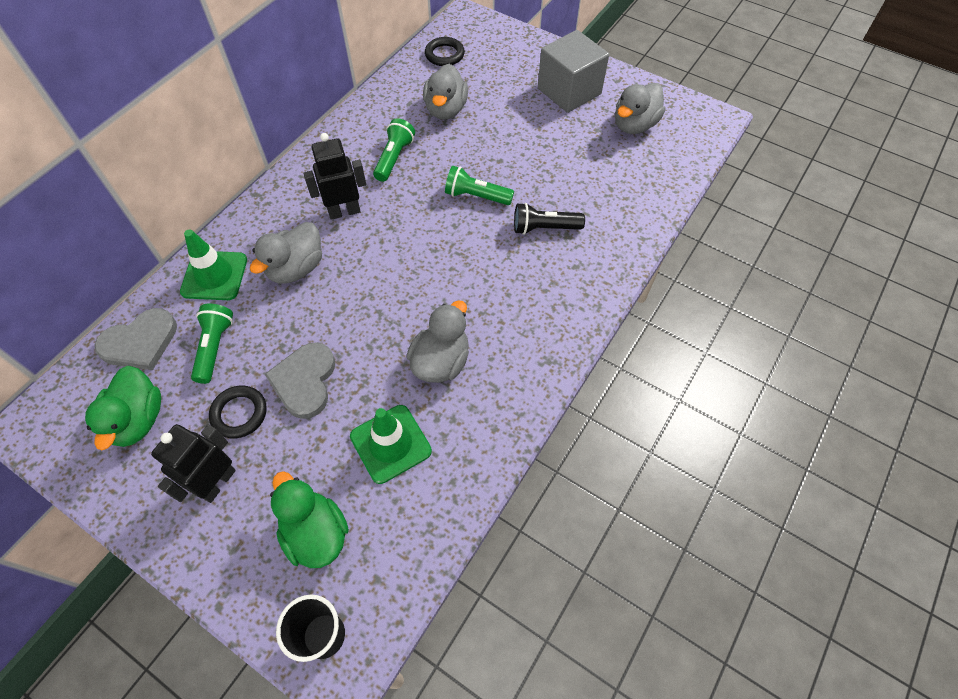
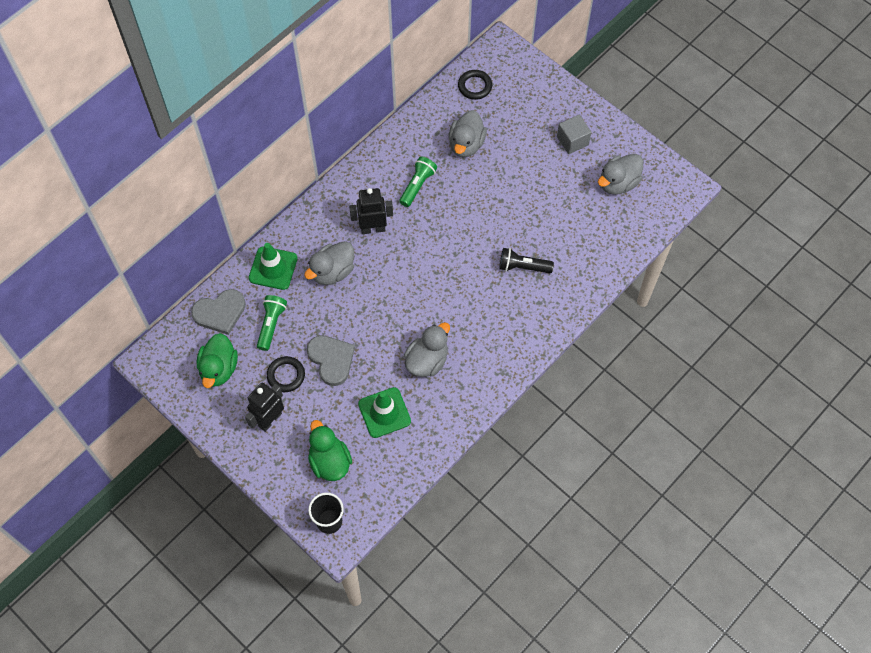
camera: 10 degrees right, 5 degrees up
grey heart [265,342,335,419] -> grey heart turned 135 degrees clockwise [307,335,355,386]
green flashlight [445,166,514,205] -> none
grey cube [538,30,609,113] -> grey cube [557,115,591,154], size x0.61

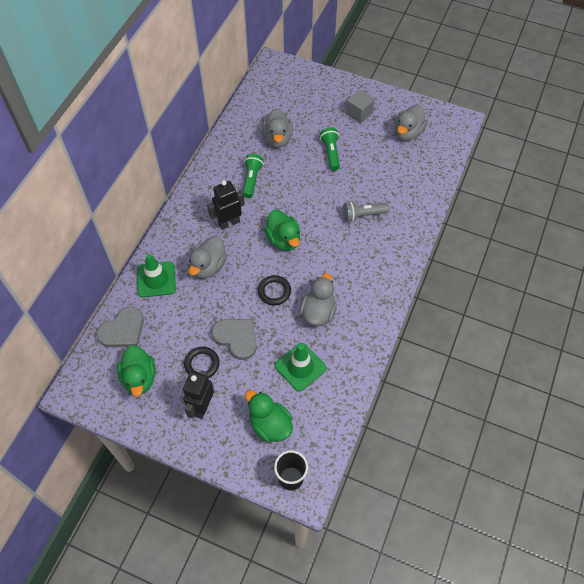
camera: 20 degrees left, 5 degrees down
green flashlight [257,295,287,351] -> green flashlight moved to [320,127,340,171]
black ring [458,70,492,100] -> black ring moved to [258,275,291,305]
black flashlight [499,248,554,273] -> grey flashlight [343,202,390,222]
none -> green duck [264,210,301,251]

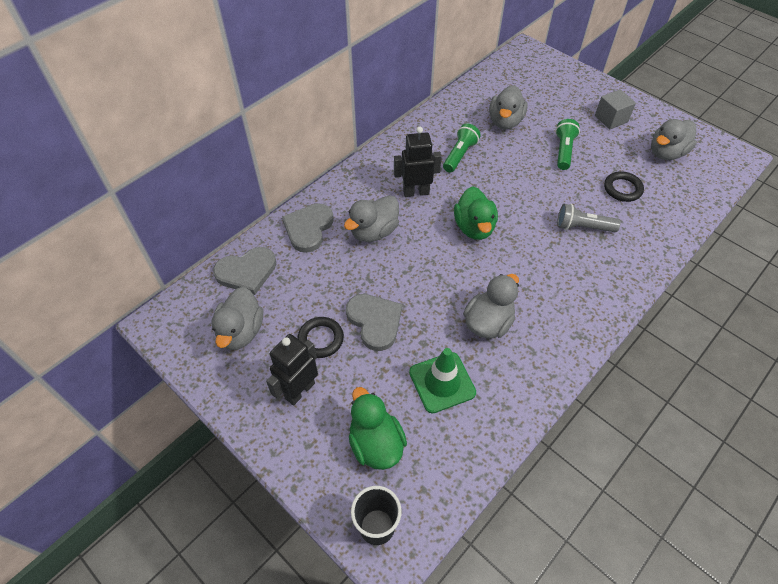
camera: 20 degrees right, 5 degrees down
green duck [117,345,156,396] -> grey duck [211,287,263,350]
green traffic cone [137,254,176,297] -> grey heart [282,204,334,253]
black ring [258,275,291,305] -> black ring moved to [604,171,644,202]

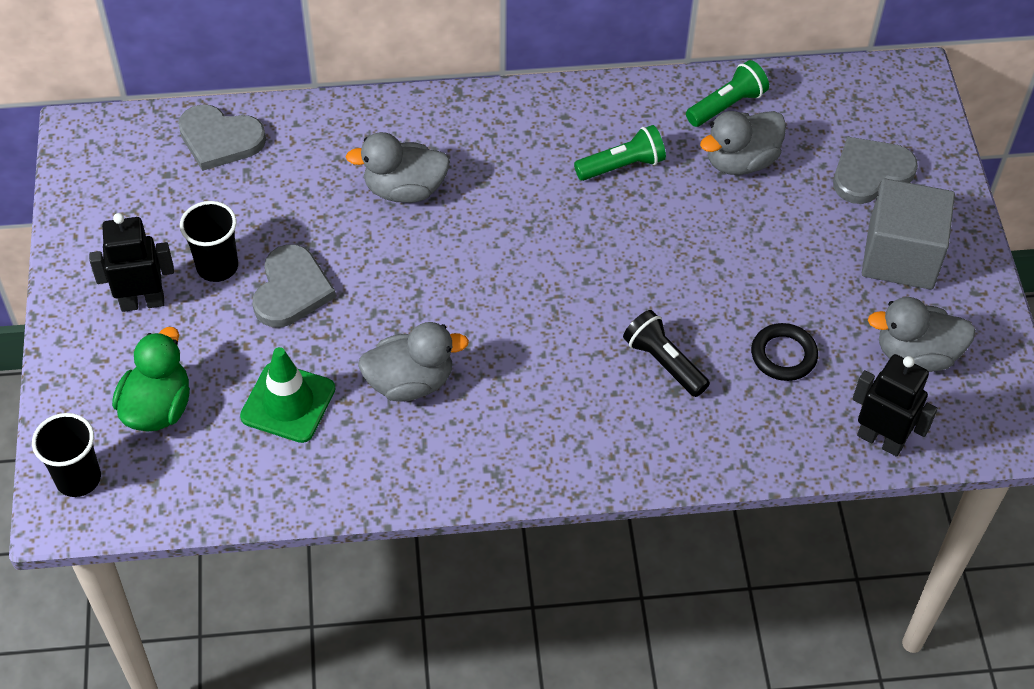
camera: 40 degrees right, 0 degrees up
grey duck [211,287,263,350] -> none
grey heart [282,204,334,253] -> grey heart moved to [833,137,918,204]
black ring [298,317,344,358] -> black cup [180,201,238,282]
black robot [394,127,442,197] -> black robot moved to [853,354,938,457]
green duck [454,186,498,240] -> none
green flashlight [555,119,580,170] -> green flashlight moved to [686,60,769,127]
grey flashlight [557,204,621,232] -> black flashlight [623,310,710,397]
grey cube [595,89,636,129] -> grey cube [862,178,955,290], size x1.64

